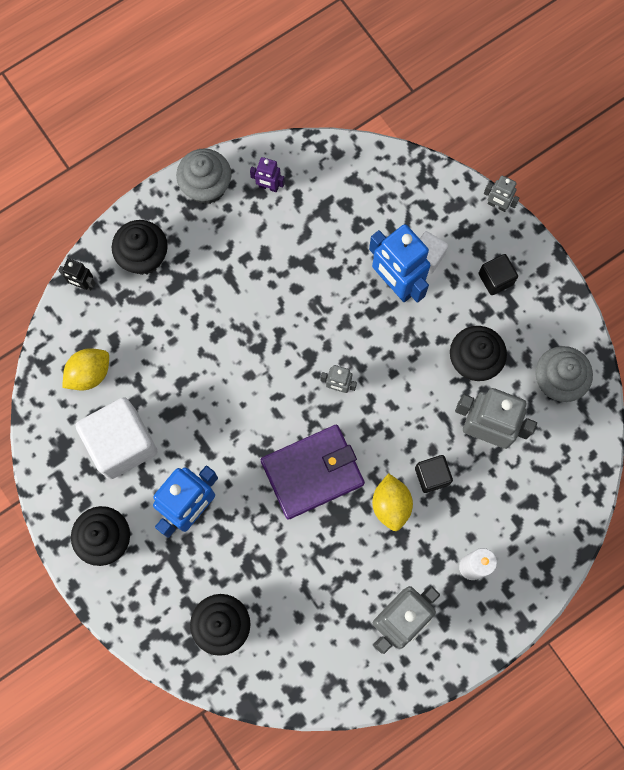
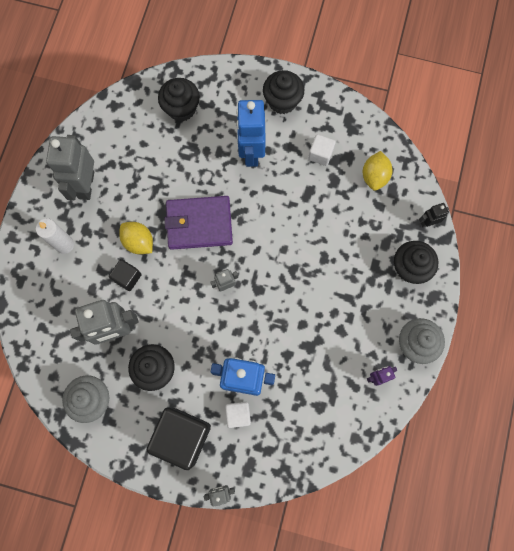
camera: 140 degrees right, 0 degrees up
white cube [75,398,158,479] -> white cube [308,134,336,166], size x0.51
purple wallet [260,425,365,520] -> purple wallet turned 60 degrees clockwise [165,196,233,250]
black cube [478,254,518,295] -> black cube [147,407,211,470], size x1.98

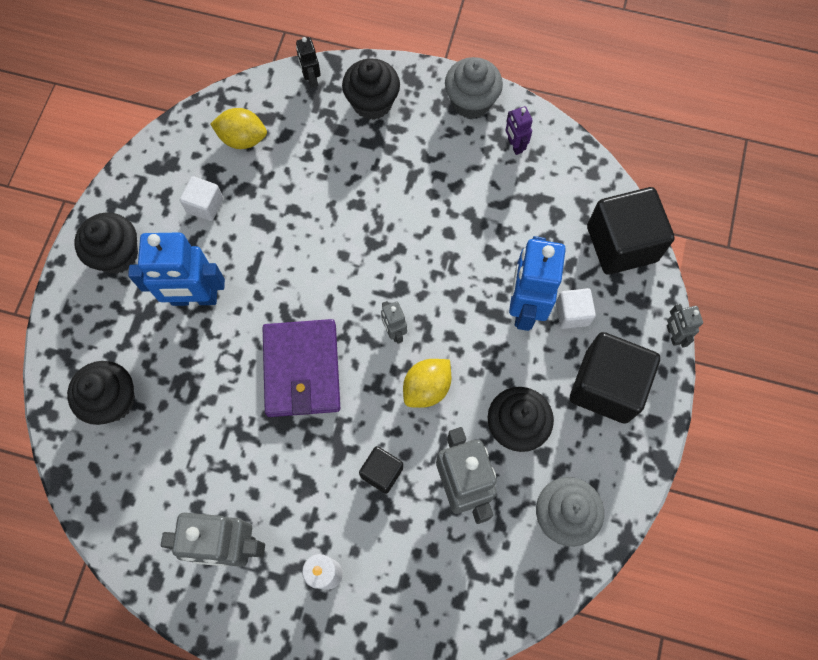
camera: 90 degrees left, 5 degrees down
yellow lemon [119,222,153,254] -> yellow lemon moved to [403,359,451,408]
none -> black cube [587,187,675,275]

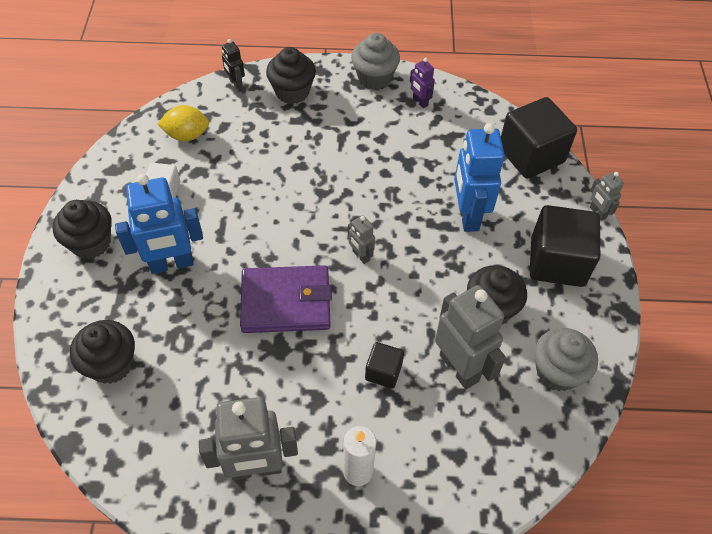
camera: 15 degrees left, 15 degrees down
purple wallet [263,319,340,417] -> purple wallet turned 75 degrees counterclockwise [240,265,332,333]
yellow lemon [403,359,451,408] -> none
white cube [556,288,596,329] -> none

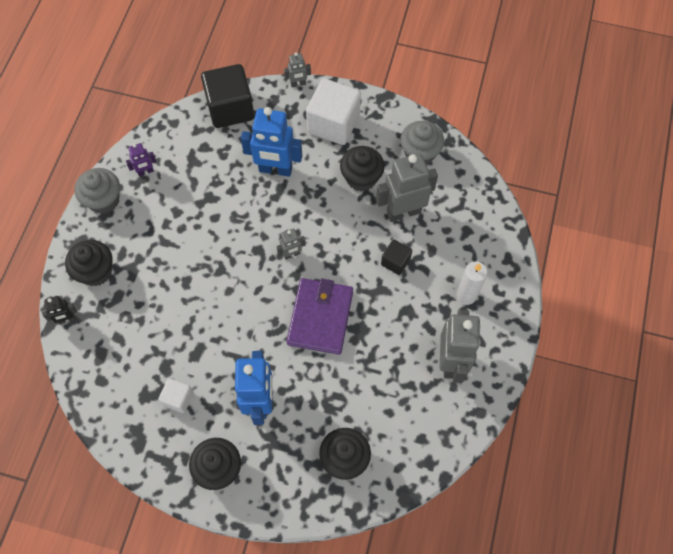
camera: 75 degrees left, 10 degrees up
yellow lemon [158,105,209,141] -> none
black cube [530,205,600,287] -> white cube [306,79,361,145]

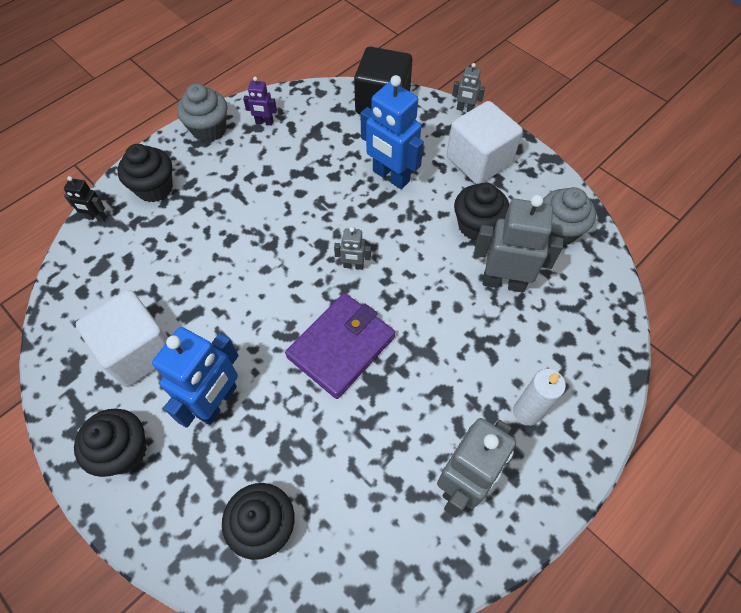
camera: 30 degrees right, 5 degrees down
white cube [158,378,193,413] -> white cube [76,290,168,387], size x1.98
black cube [381,239,412,275] -> none

